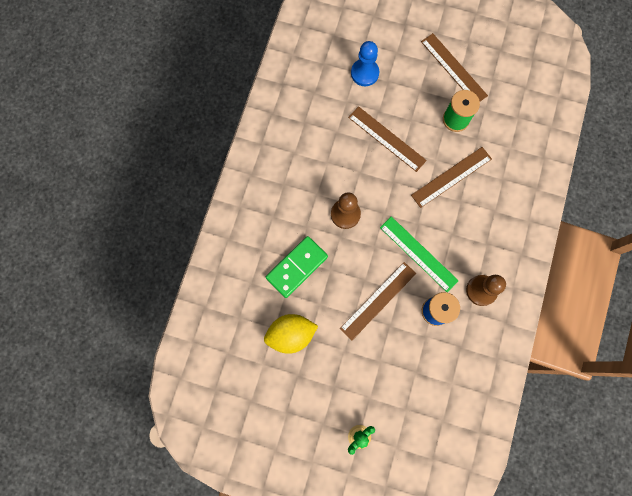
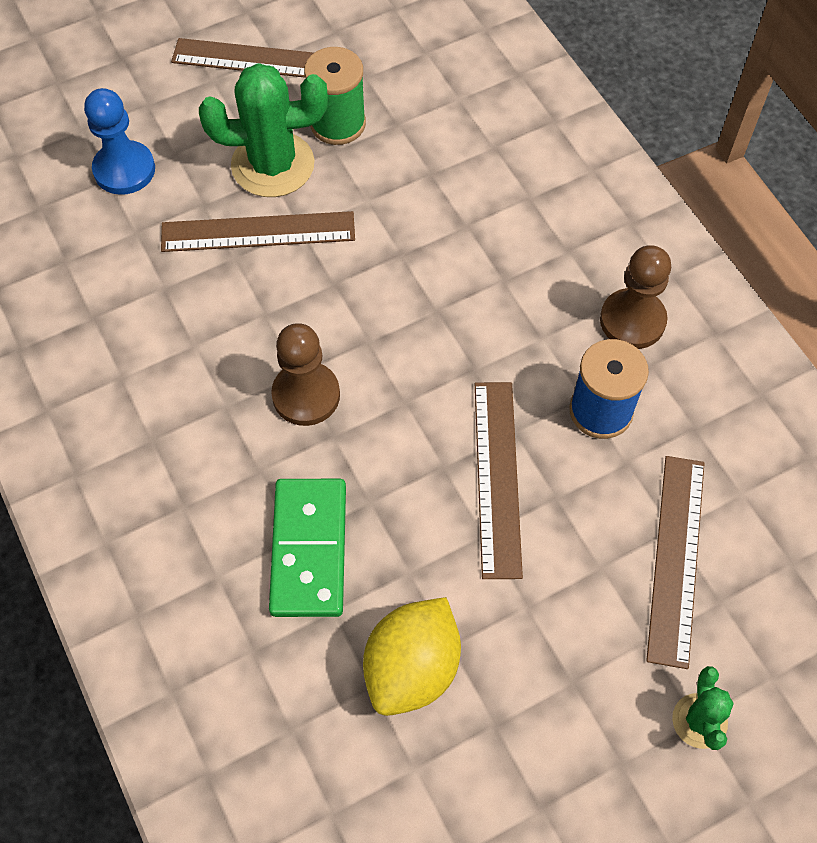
camera: 45 degrees left, 15 degrees down
green ruler [380,216,459,292] -> none
brown ruler [411,147,492,208] -> brown ruler moved to [646,456,705,669]
none -> green cactus [199,63,328,197]

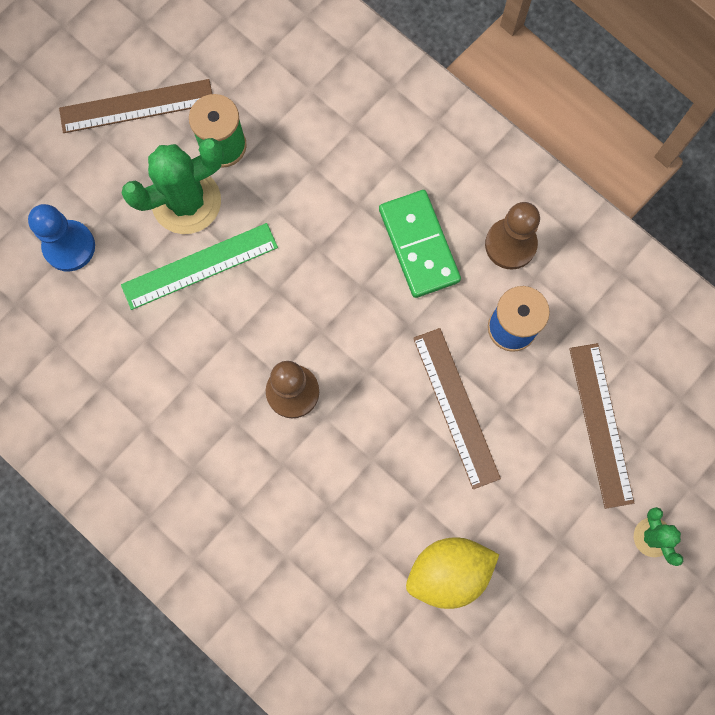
camera: 20 degrees left, 15 degrees up
brown ruler [161,211,355,252] -> green ruler [121,223,278,310]
green domino [269,479,346,617] -> green domino moved to [379,190,461,298]
yellow lemon [363,597,461,716] -> yellow lemon turned 60 degrees clockwise [406,538,499,609]

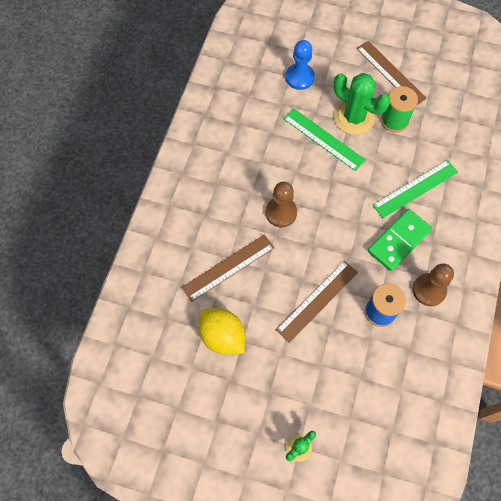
camera: 65 degrees right, 10 degrees down
brown ruler [569,343,634,509] -> brown ruler moved to [181,234,274,302]
none -> green ruler [372,160,458,218]

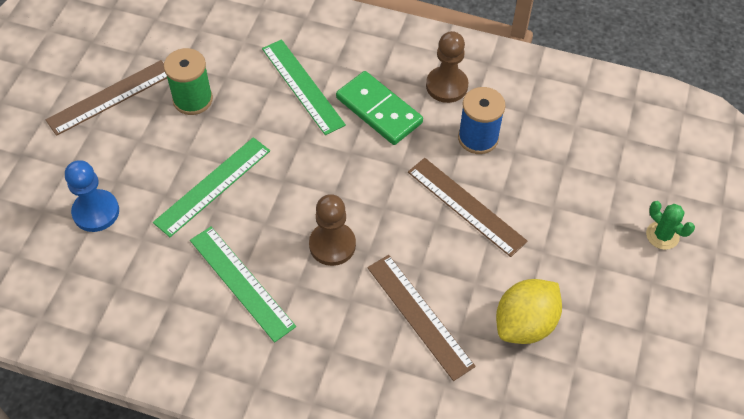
camera: 90 degrees left, 10 degrees down
green cactus [334,73,390,135] -> none
none -> green ruler [190,226,296,342]

